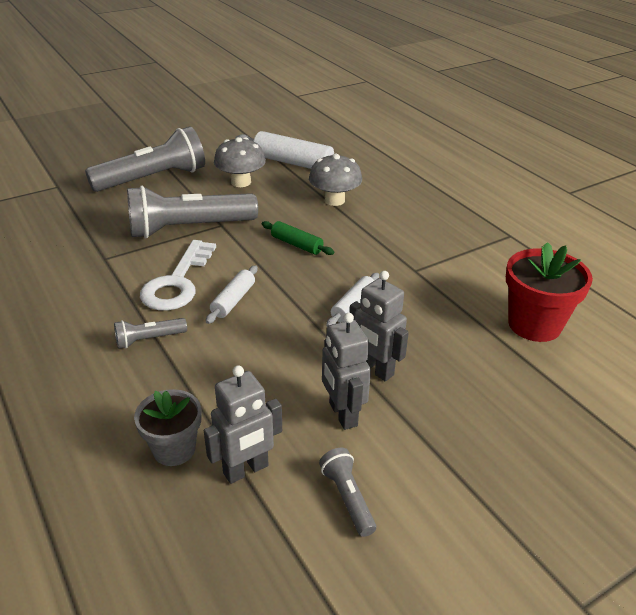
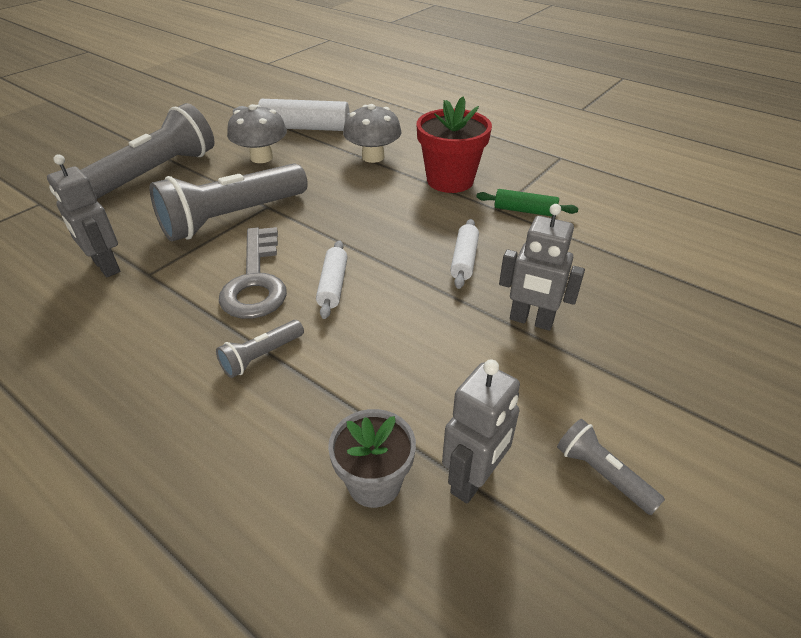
camera: 20 degrees left, 5 degrees up
white key [140,240,216,311] -> grey key [219,227,287,319]
green rolling pin [262,221,334,255] -> green rolling pin moved to [476,189,578,217]
grey robot [322,313,371,430] -> grey robot moved to [47,154,120,277]
red flower pot [506,242,593,342] -> red flower pot moved to [417,96,492,193]

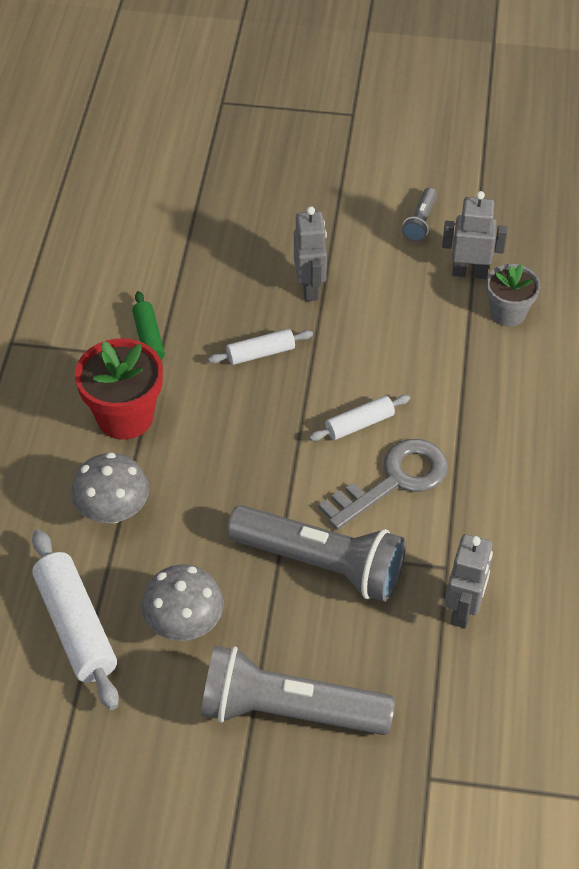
camera: 120 degrees left, 10 degrees up
grey flashlight [216,320,304,378] -> none

